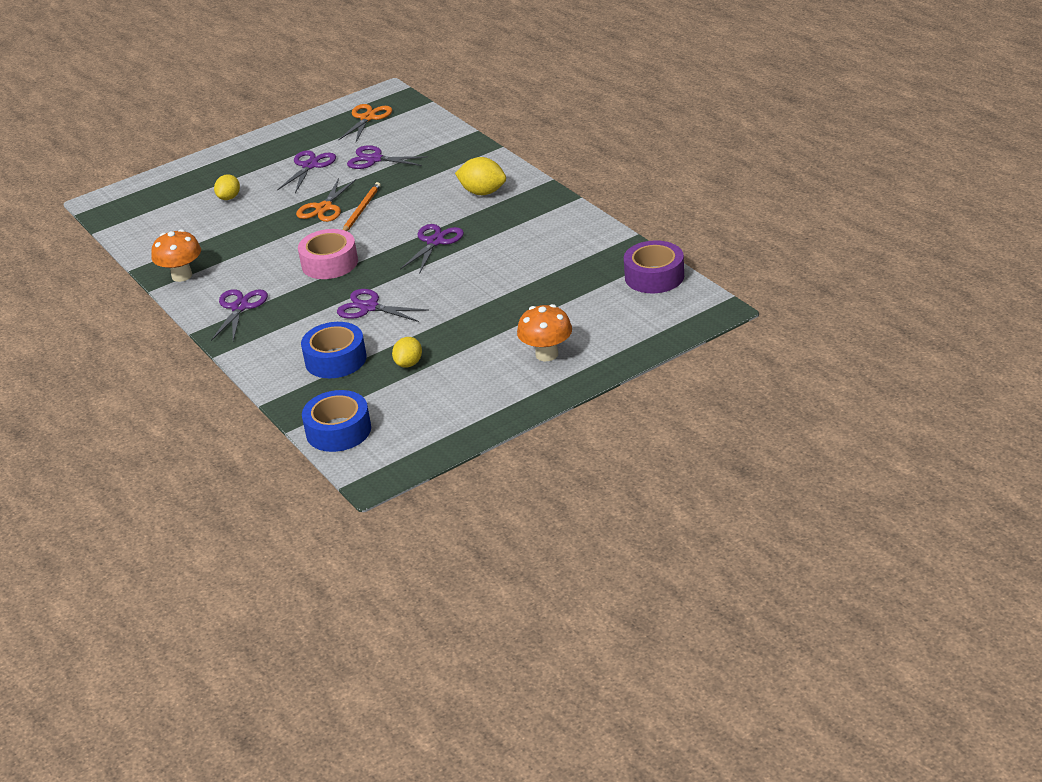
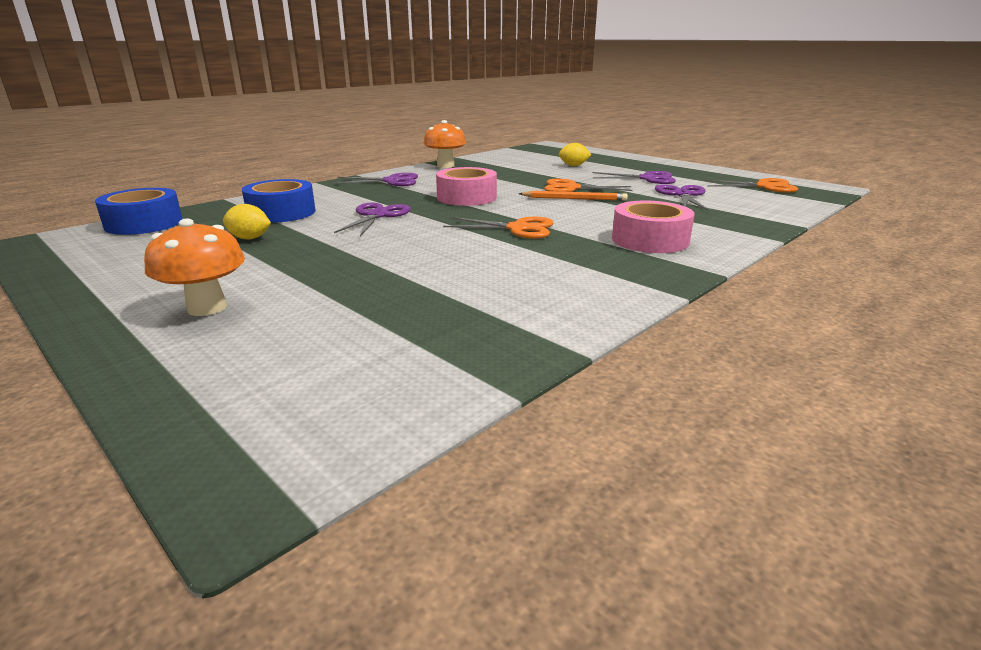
camera: 75 degrees right, 10 degrees down
purple scissors [400,224,464,272] -> orange scissors [443,217,554,239]
yellow lemon [455,157,506,195] -> pink tape [612,200,695,253]
purple tape [624,240,684,293] -> none

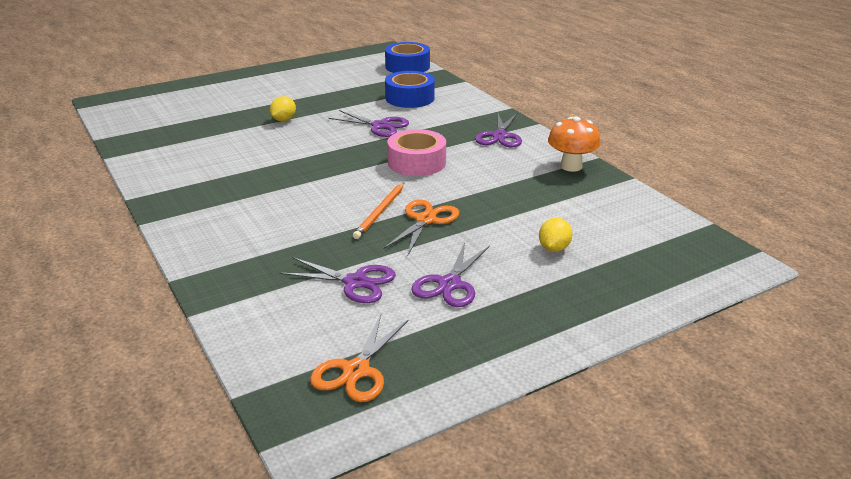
camera: 105 degrees right, 5 degrees up
orange mushroom [144,219,245,316] -> none
yellow lemon [223,204,271,240] -> yellow lemon moved to [270,96,296,121]
orange scissors [443,217,554,239] -> none
pink tape [612,200,695,253] -> none

